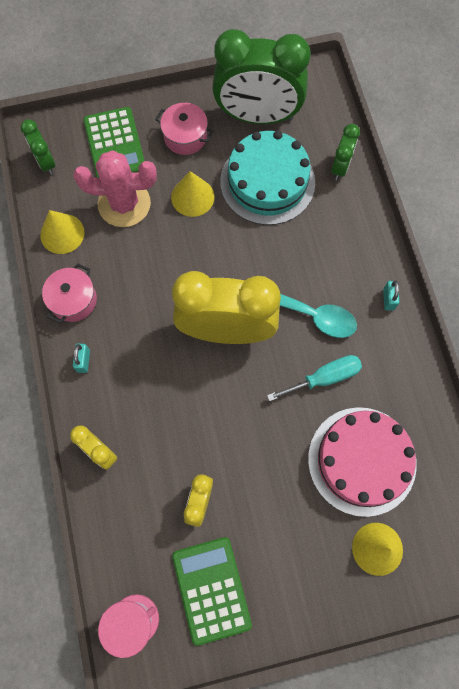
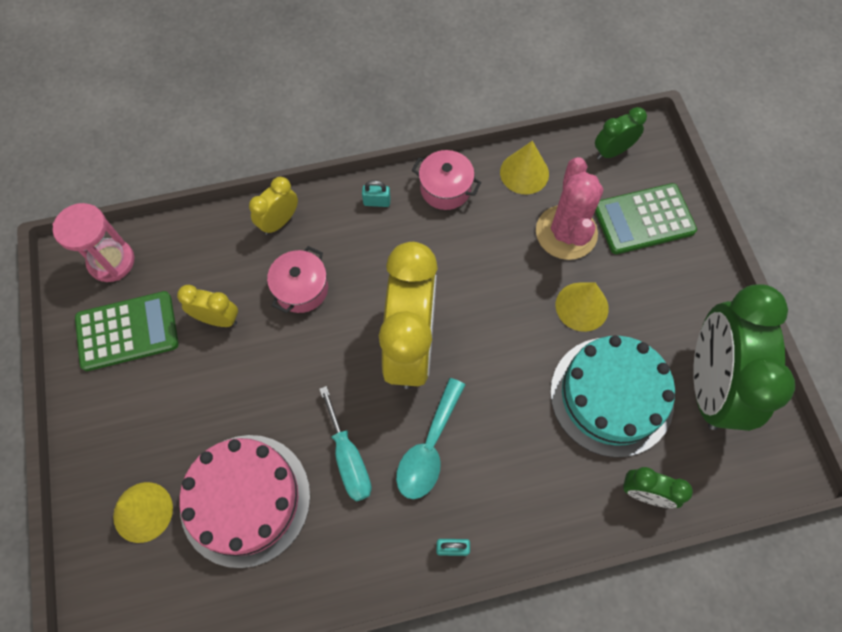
camera: 90 degrees right, 5 degrees down
pink pot [155,103,214,155] -> pink pot moved to [267,246,328,313]

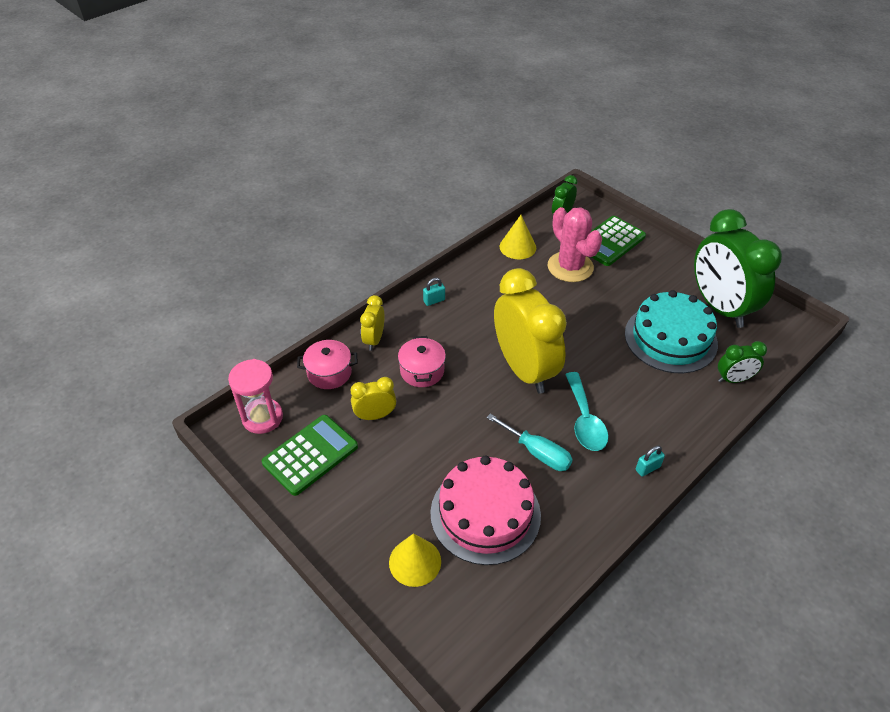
camera: 30 degrees left, 20 degrees down
pink pot [412,150,482,210] -> pink pot moved to [297,340,357,389]
yellow cone [556,282,609,332] -> none

